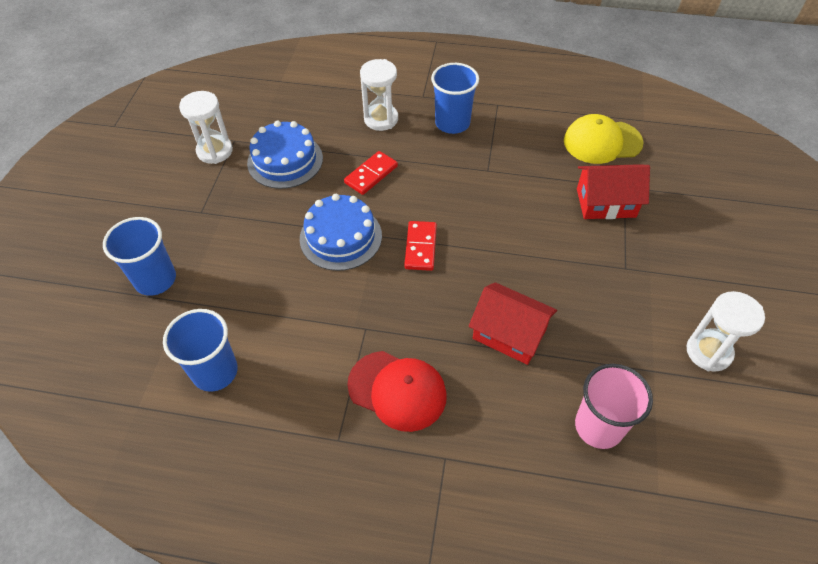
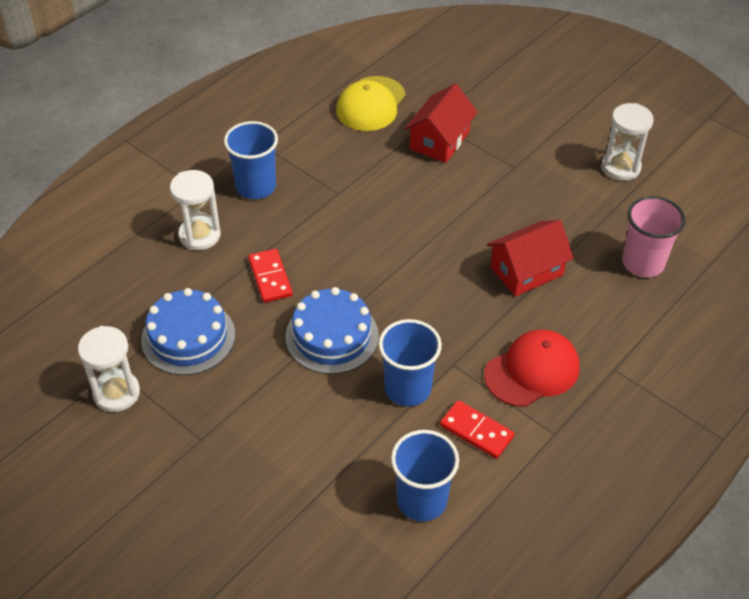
camera: 60 degrees left, 5 degrees down
blue cup [103,217,176,296] -> blue cup moved to [379,319,442,406]
red domino [404,221,437,271] -> red domino moved to [440,400,514,459]

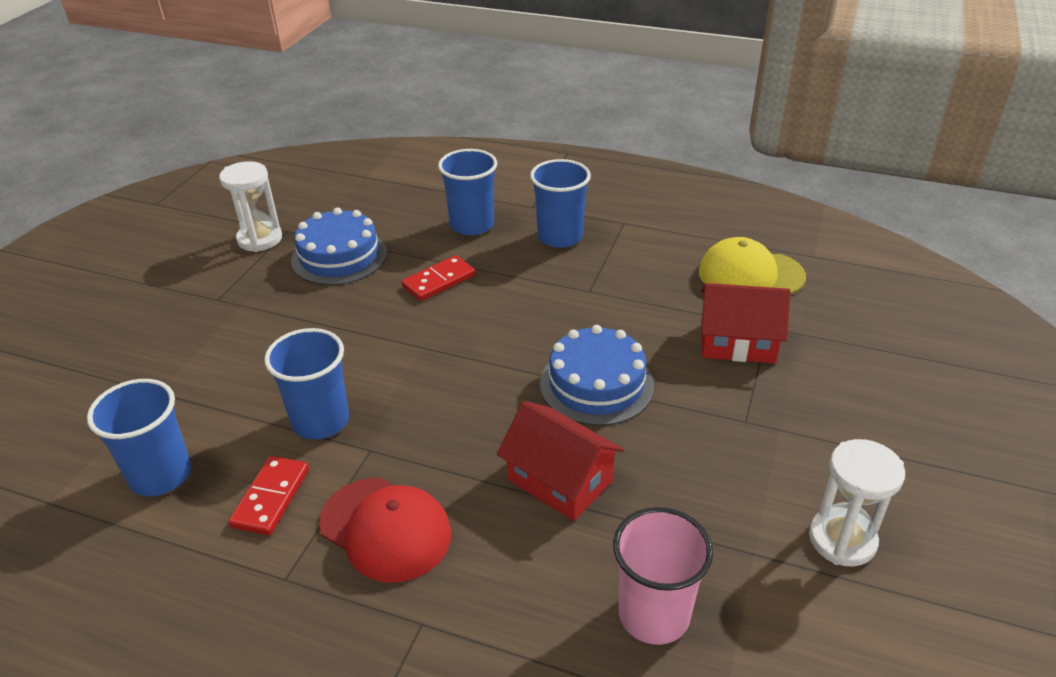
camera: 70 degrees right, 10 degrees down
white hourglass [170,170,221,250] -> blue cup [438,149,497,235]
blue cake [285,287,379,374] -> blue cake moved to [540,325,654,426]

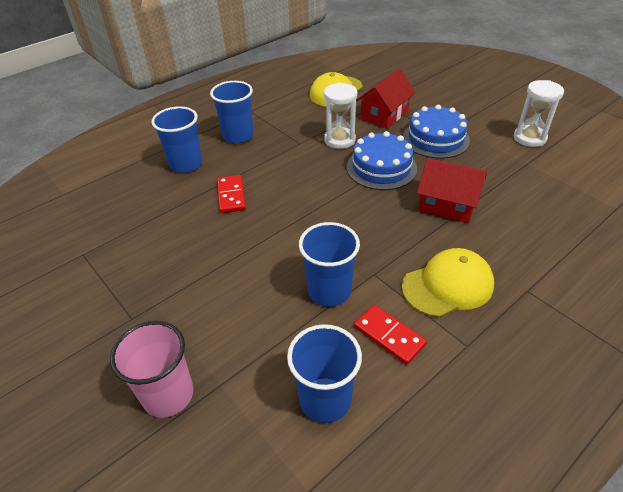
camera: 60 degrees left, 5 degrees up
white hourglass [219,161,282,252] -> white hourglass moved to [324,83,357,149]
blue cake [291,208,387,285] -> blue cake moved to [403,105,470,159]
red cap [319,478,451,583] -> yellow cap [402,248,494,317]
red house [497,401,624,521] -> red house turned 45 degrees clockwise [417,158,487,223]
pink cup [613,507,713,645] -> pink cup moved to [110,321,194,418]

